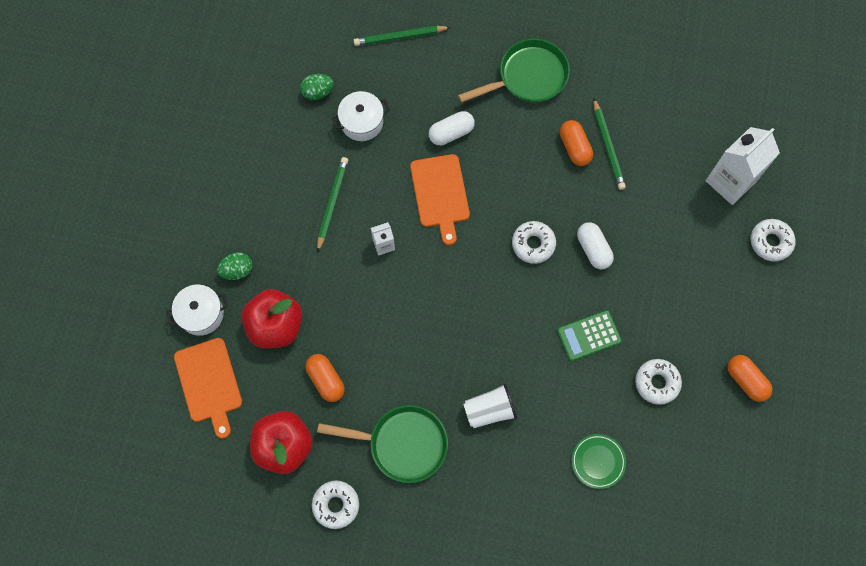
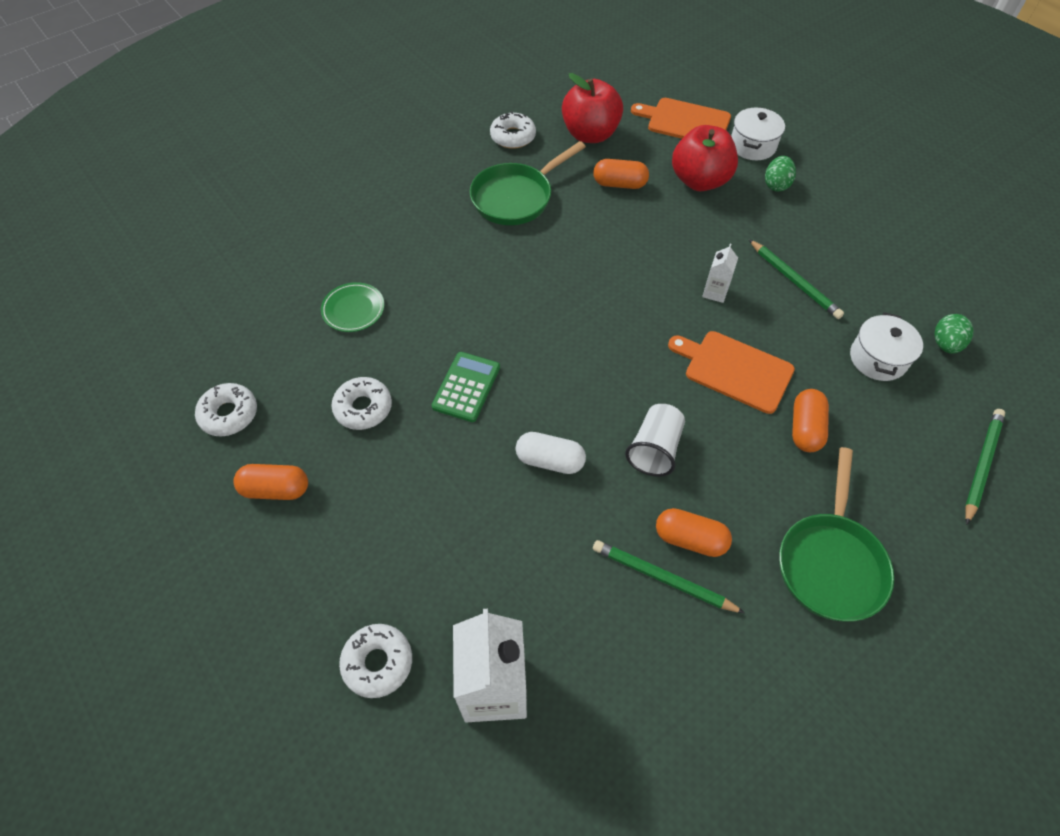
camera: 130 degrees right, 15 degrees down
white capsule [429,111,475,145] -> orange capsule [792,389,829,452]
white cup [463,383,517,428] -> white cup moved to [625,404,685,477]
white donut [512,221,556,264] -> white donut moved to [195,383,257,436]

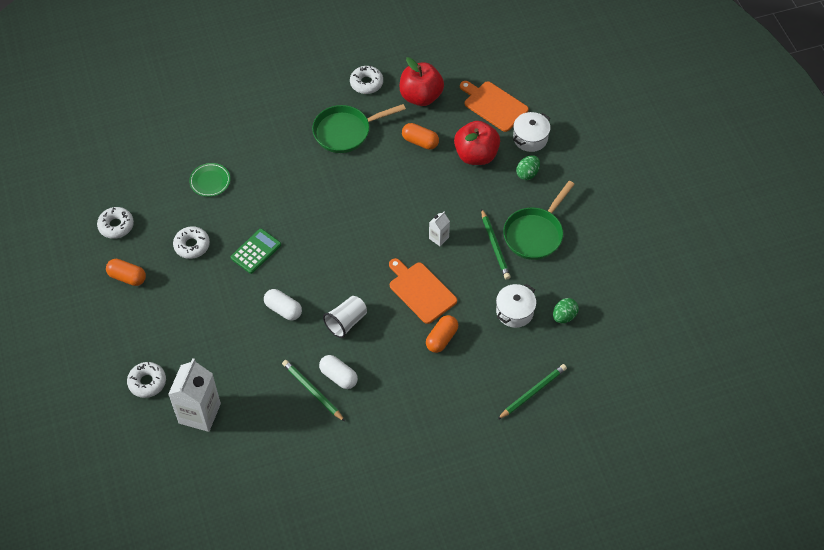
camera: 20 degrees right, 0 degrees up
orange capsule [656,508,732,557] -> white capsule [319,355,358,389]
green pan [779,447,894,621] -> green pan moved to [503,181,575,260]

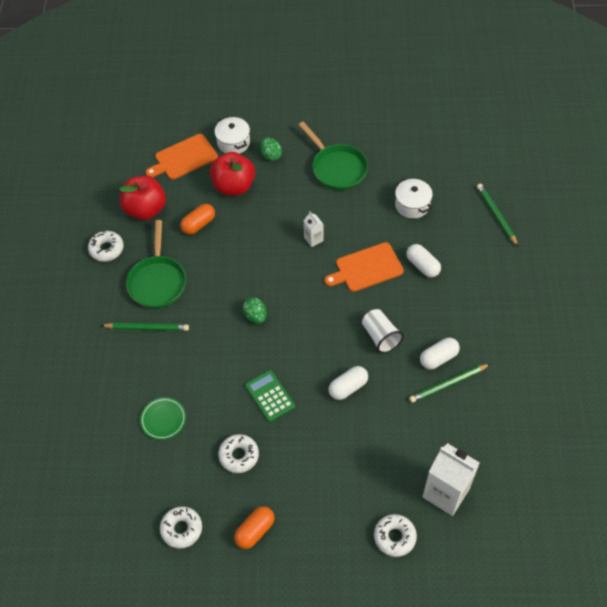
camera: 70 degrees left, 0 degrees up
orange capsule [426,315,458,353] -> white capsule [406,244,441,277]
green pencil [481,208,511,280] -> green pencil moved to [101,322,189,331]
green egg [553,298,579,323] -> green egg moved to [243,297,267,324]

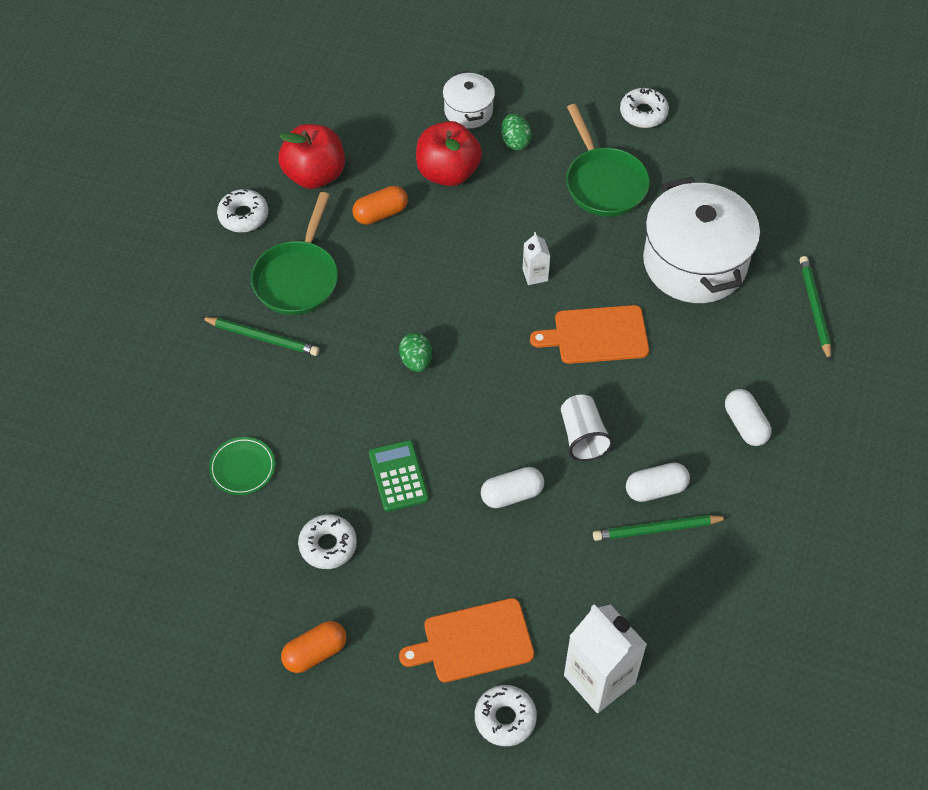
camera: 15 degrees right, 0 degrees up
orange cutting board [146,134,218,180] -> orange cutting board moved to [399,598,534,682]
white donut [160,506,202,549] -> white donut moved to [620,88,669,128]
white pot [395,178,433,219] -> white pot [643,177,760,303], size x2.00
white capsule [406,244,441,277] -> white capsule moved to [725,389,771,446]

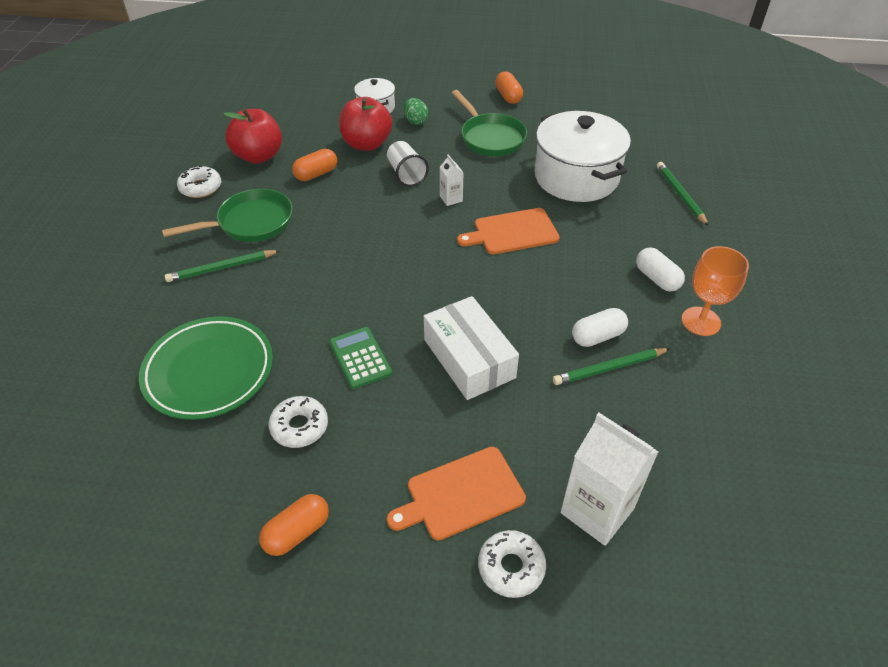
camera: 10 degrees left, 10 degrees down
green pencil [200,317,319,356] -> green pencil turned 150 degrees clockwise [165,250,280,282]
green plate [209,437,275,495] -> green plate [139,316,273,420], size x2.03
green pan [251,192,338,315] -> green pan turned 120 degrees counterclockwise [162,189,293,242]
green egg [399,333,432,372] -> none
white capsule [481,467,544,508] -> white box [424,296,519,400]
white cup [561,395,613,461] -> white cup moved to [387,141,429,187]
white donut [620,88,669,128] -> orange capsule [495,72,523,104]
none -> orange goblet [682,246,749,336]

